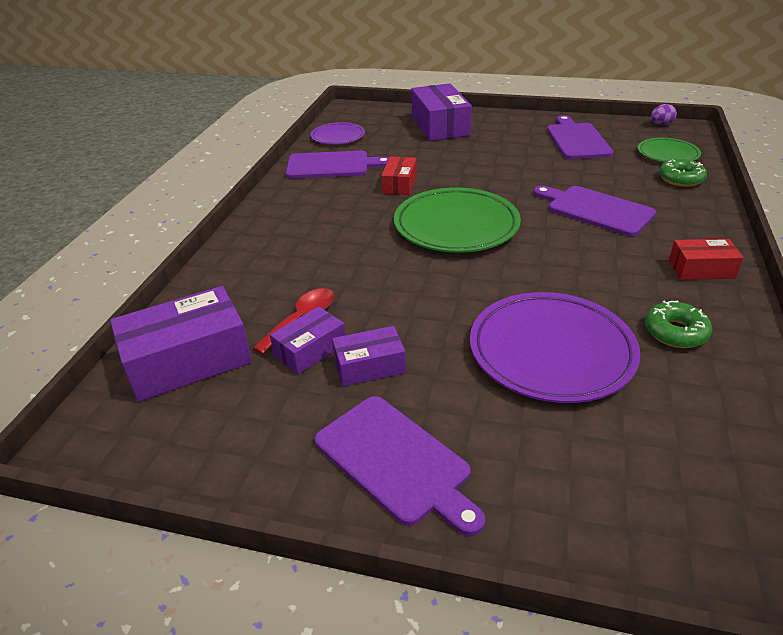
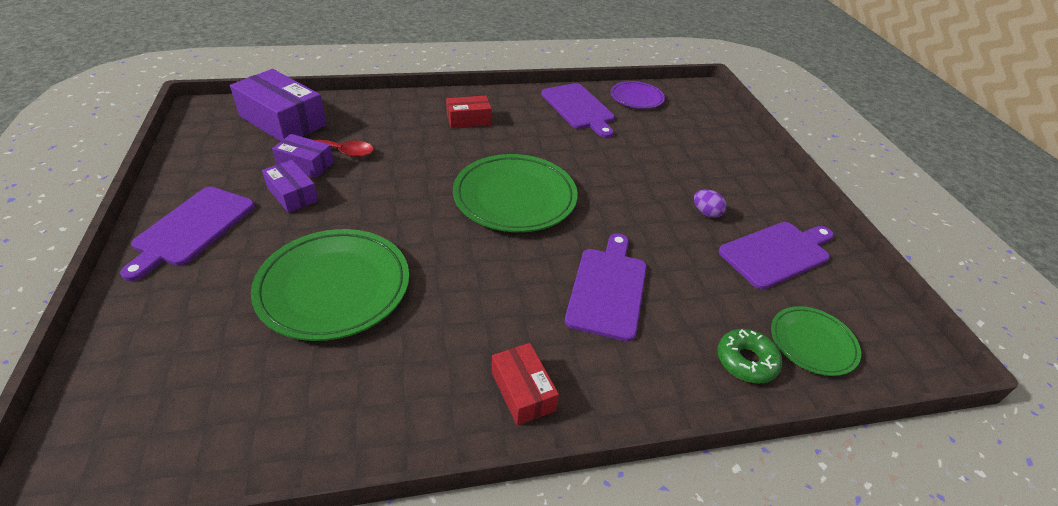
camera: 60 degrees right, 5 degrees up
red box [381,156,417,195] -> red box moved to [446,96,492,128]
purple box [411,84,472,141] -> none
purple plate [470,292,640,403] -> green plate [251,229,409,341]
green donut [645,300,712,348] -> none
purple egg [651,104,677,125] -> purple egg moved to [694,190,727,218]

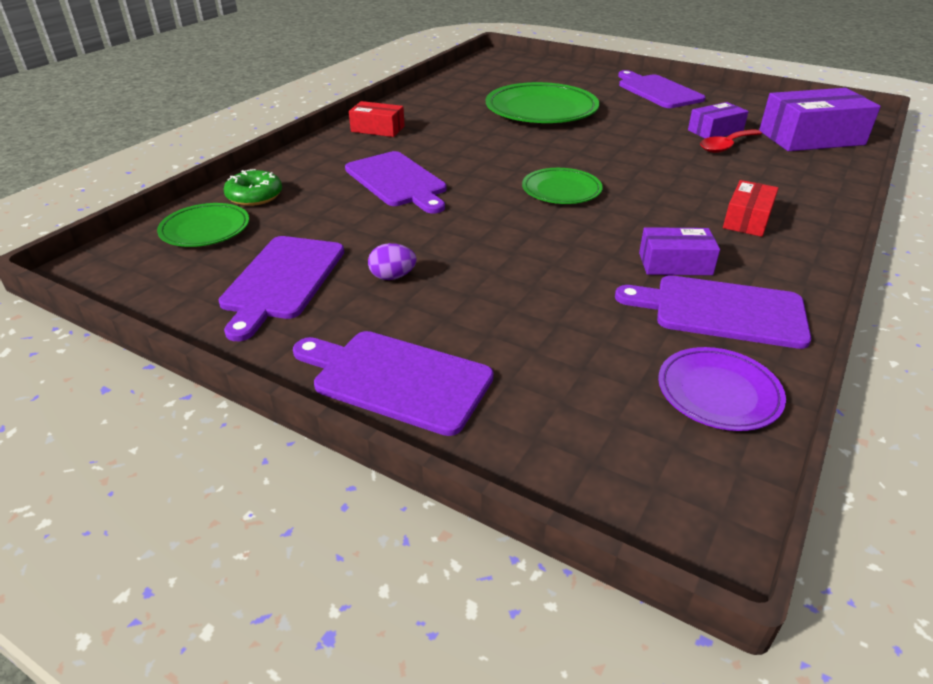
camera: 135 degrees right, 5 degrees down
purple box [262,160,318,213] -> purple box moved to [639,227,720,275]
green plate [453,154,578,232] -> green plate [522,168,603,204], size x0.56
none -> purple cutting board [293,331,494,436]

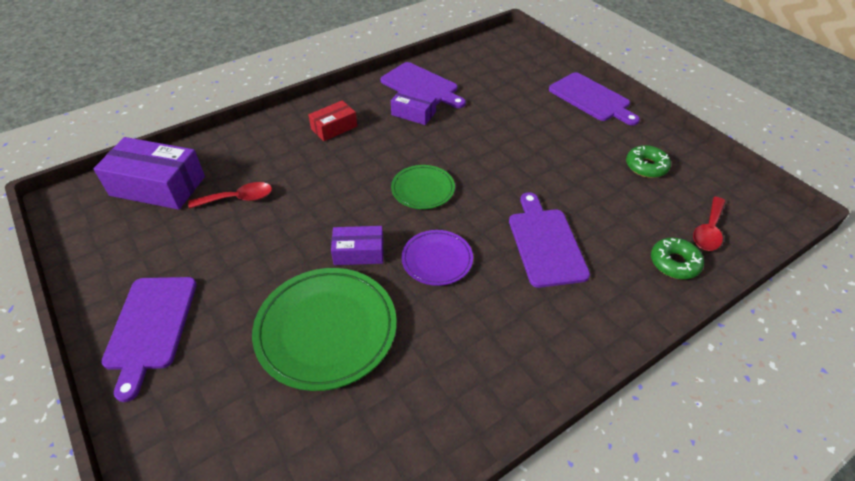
camera: 155 degrees left, 10 degrees up
green plate [157,203,249,247] -> red spoon [693,197,725,251]
purple cutting board [219,236,344,341] -> green donut [626,145,671,178]
red box [349,101,405,137] -> none
purple egg [368,243,416,280] -> none
purple plate [658,347,786,431] -> purple plate moved to [401,230,473,286]
purple box [688,102,749,138] -> purple box moved to [331,226,384,265]

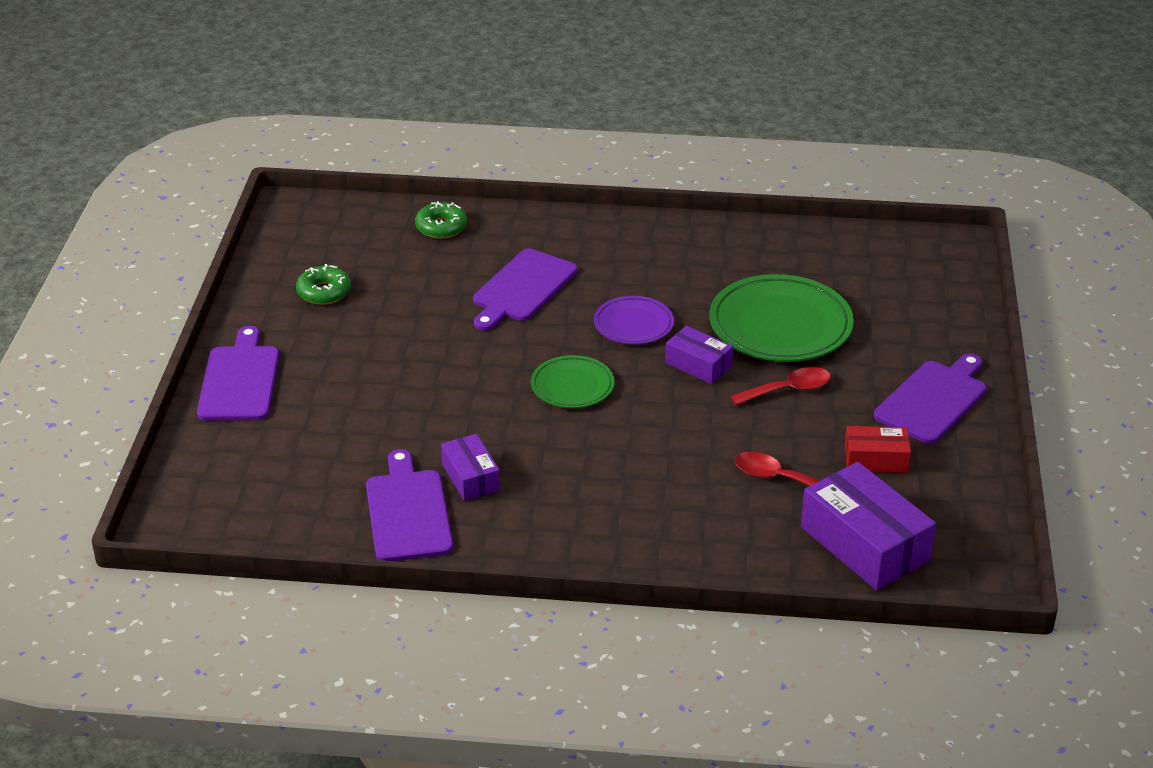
camera: 140 degrees left, 10 degrees down
red box [308,100,357,141] -> red box moved to [845,426,911,473]
red spoon [693,197,725,251] -> red spoon moved to [730,367,831,405]

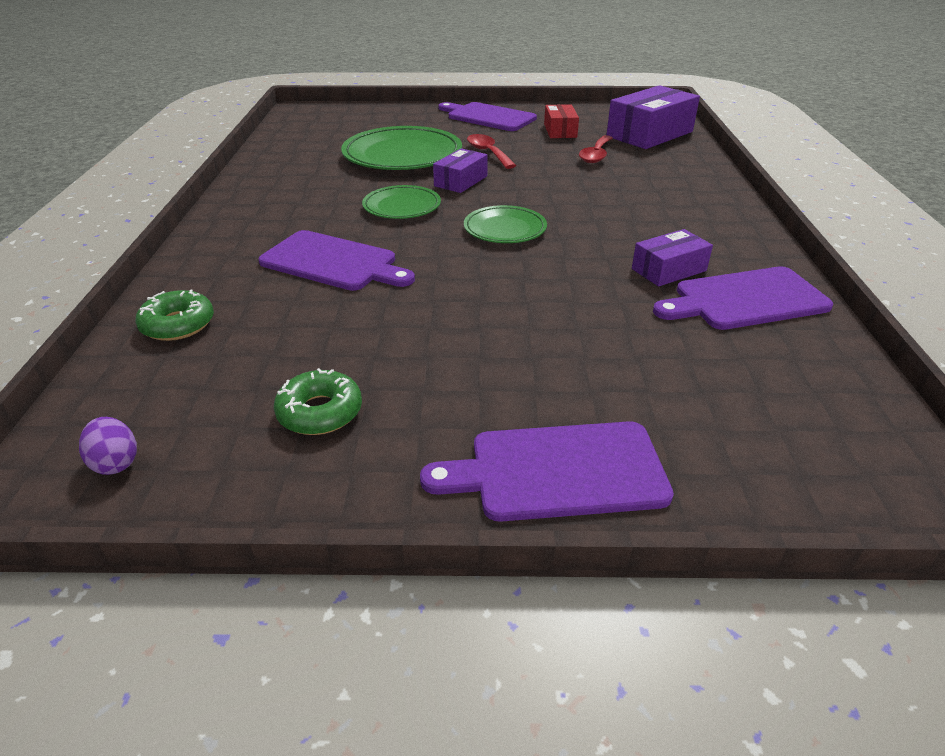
camera: 95 degrees left, 0 degrees up
purple plate [594,296,674,345] -> green plate [362,185,441,219]
none -> purple egg [79,417,137,475]

